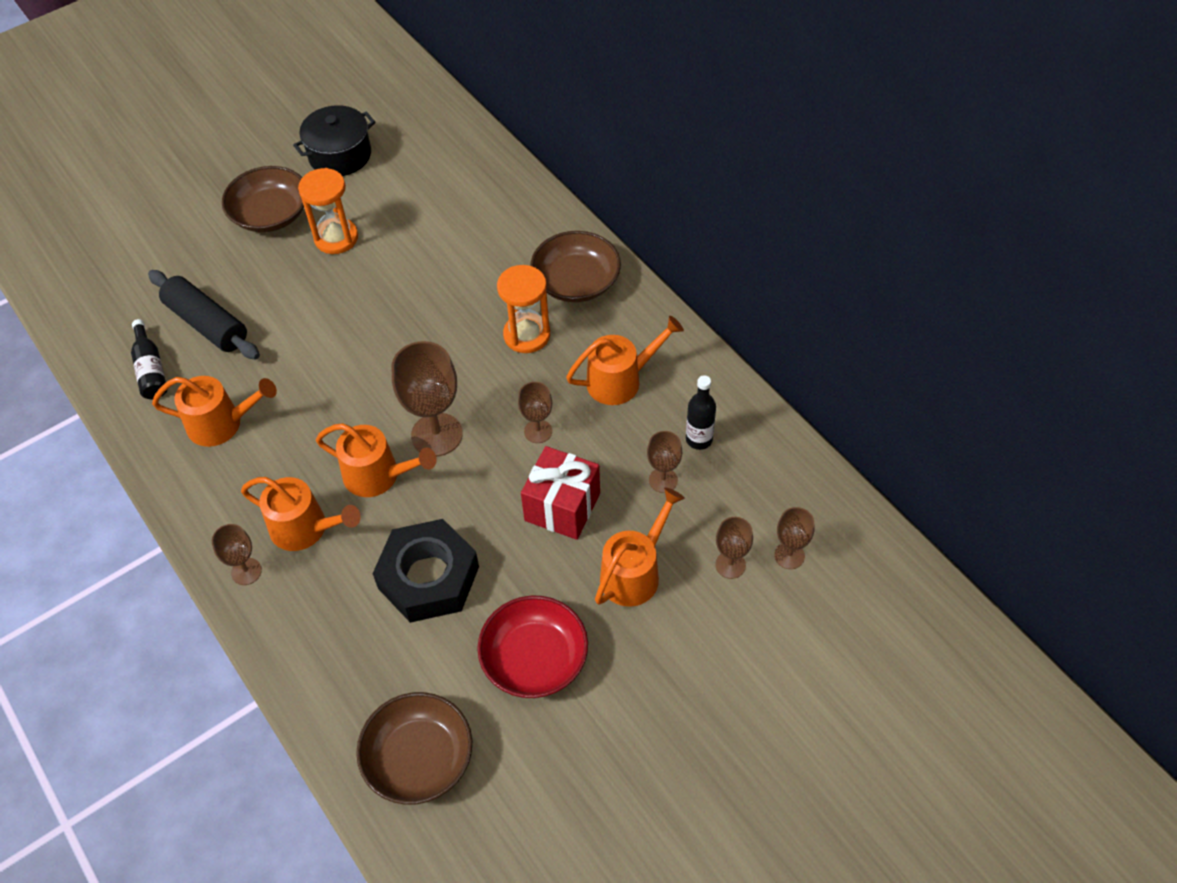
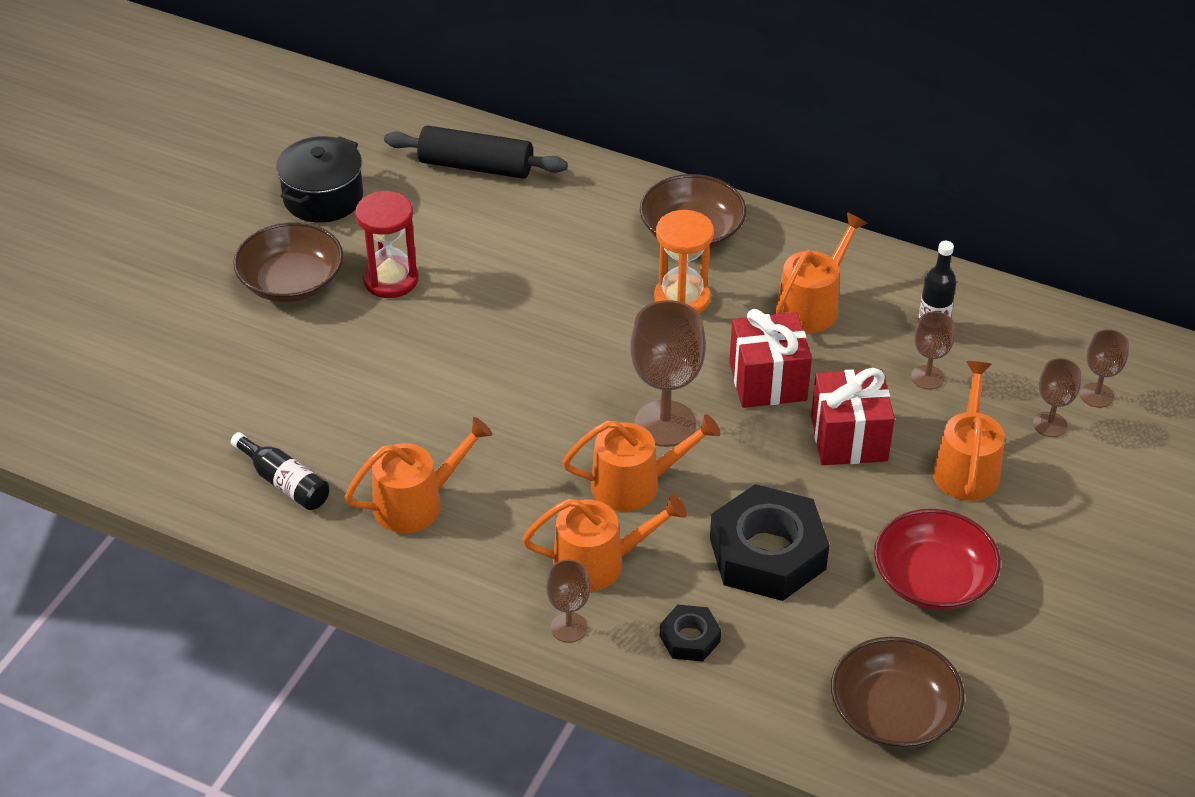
camera: 30 degrees left, 10 degrees down
black rolling pin [148,270,260,360] -> black rolling pin moved to [384,126,568,179]
orange hourglass [298,168,358,254] -> red hourglass [355,191,419,298]
brown goblet [518,382,552,443] -> red gift [729,309,812,408]
none -> black nut [660,605,721,662]

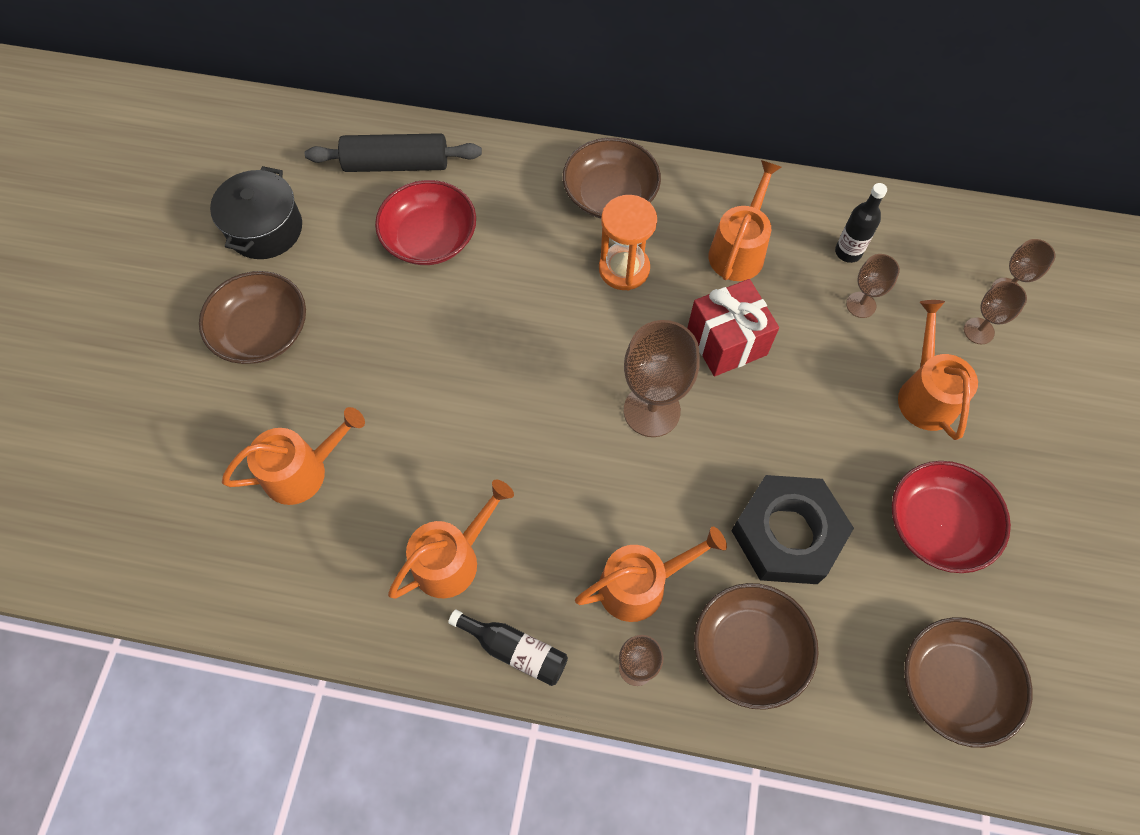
camera: 15 degrees left, 20 degrees up
black bottle [231,432,329,510] -> black bottle moved to [448,610,568,686]
red hourglass [355,191,419,298] -> none
orange watering can [563,414,720,511] -> orange watering can moved to [222,407,365,505]
black nut [660,605,721,662] -> brown bowl [694,583,819,710]
red gift [811,368,895,465] -> none
none -> red bowl [375,180,476,265]

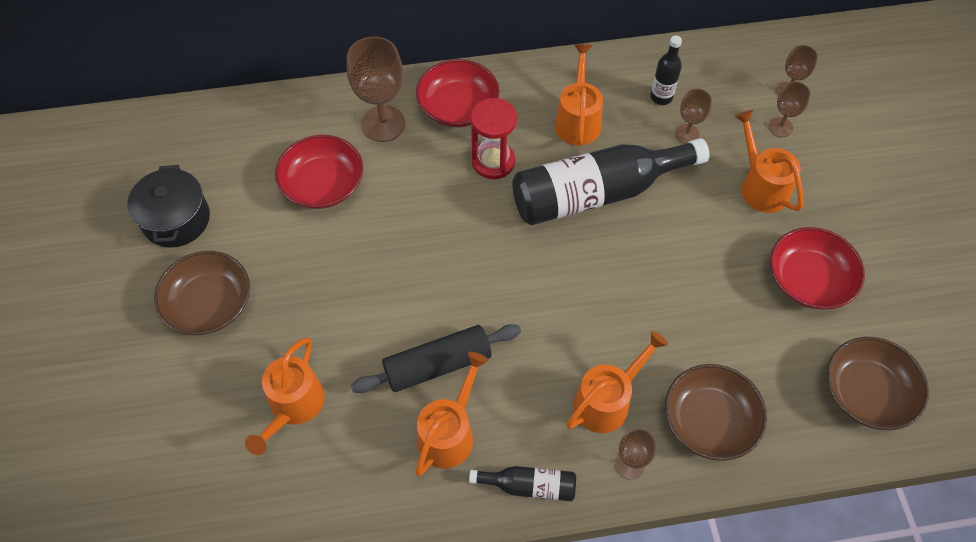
camera: 20 degrees left, 5 degrees down
orange watering can [222,407,365,505] -> orange watering can turned 150 degrees clockwise [245,338,325,455]
black rolling pin [305,133,482,172] -> black rolling pin moved to [351,324,521,393]
brown bowl [563,138,661,218] -> red bowl [416,59,500,127]
orange hourglass [599,195,657,290] -> red hourglass [471,98,517,179]
brown goblet [624,320,700,437] -> brown goblet moved to [347,36,405,142]
red gift [687,279,779,376] -> black bottle [512,138,709,225]
black nut [731,475,854,584] -> none

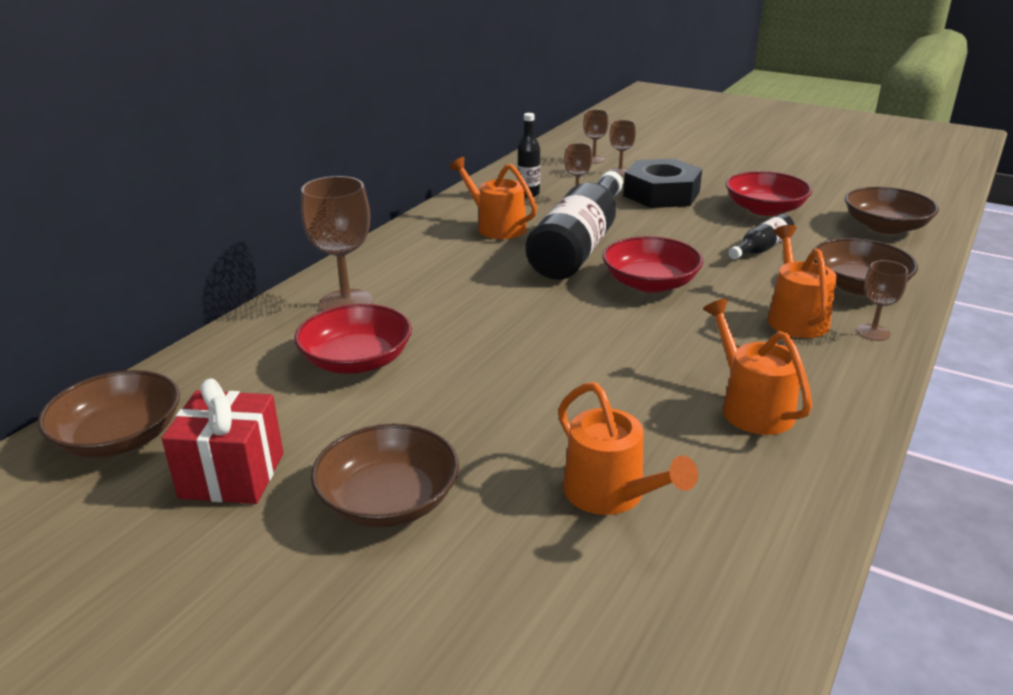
camera: 50 degrees left, 30 degrees down
black pot [127,165,210,247] -> red gift [162,379,283,504]
black rolling pin [351,324,521,393] -> none
red bowl [416,59,500,127] -> red bowl moved to [602,236,703,293]
black bottle [469,466,576,501] -> black bottle moved to [728,214,795,260]
red hourglass [471,98,517,179] -> none
orange watering can [735,110,804,213] -> black nut [623,158,702,208]
none -> brown bowl [38,370,180,458]

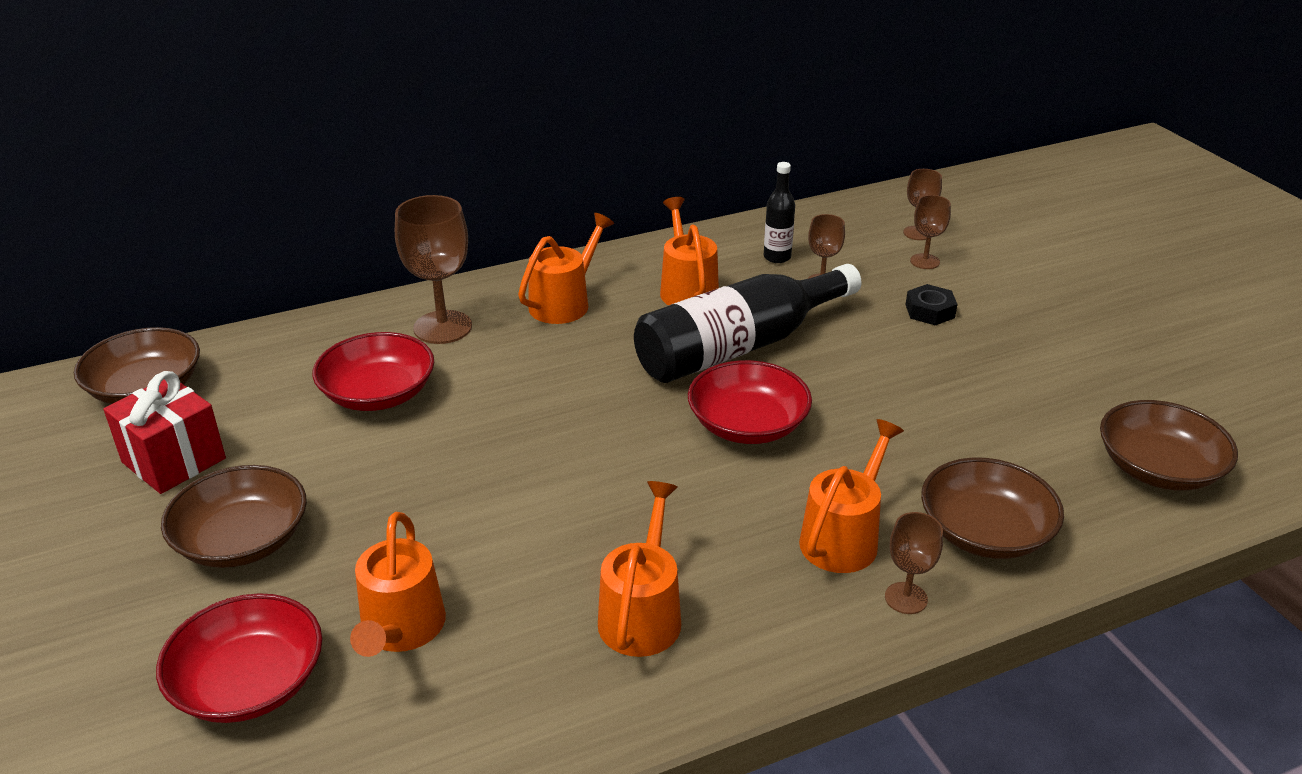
camera: 35 degrees right, 5 degrees up
black nut [623,158,702,208] -> black nut [906,284,957,325], size x0.49
red bowl [726,171,812,216] -> red bowl moved to [156,593,322,723]
black bottle [728,214,795,260] -> none
none -> orange watering can [518,213,614,324]

